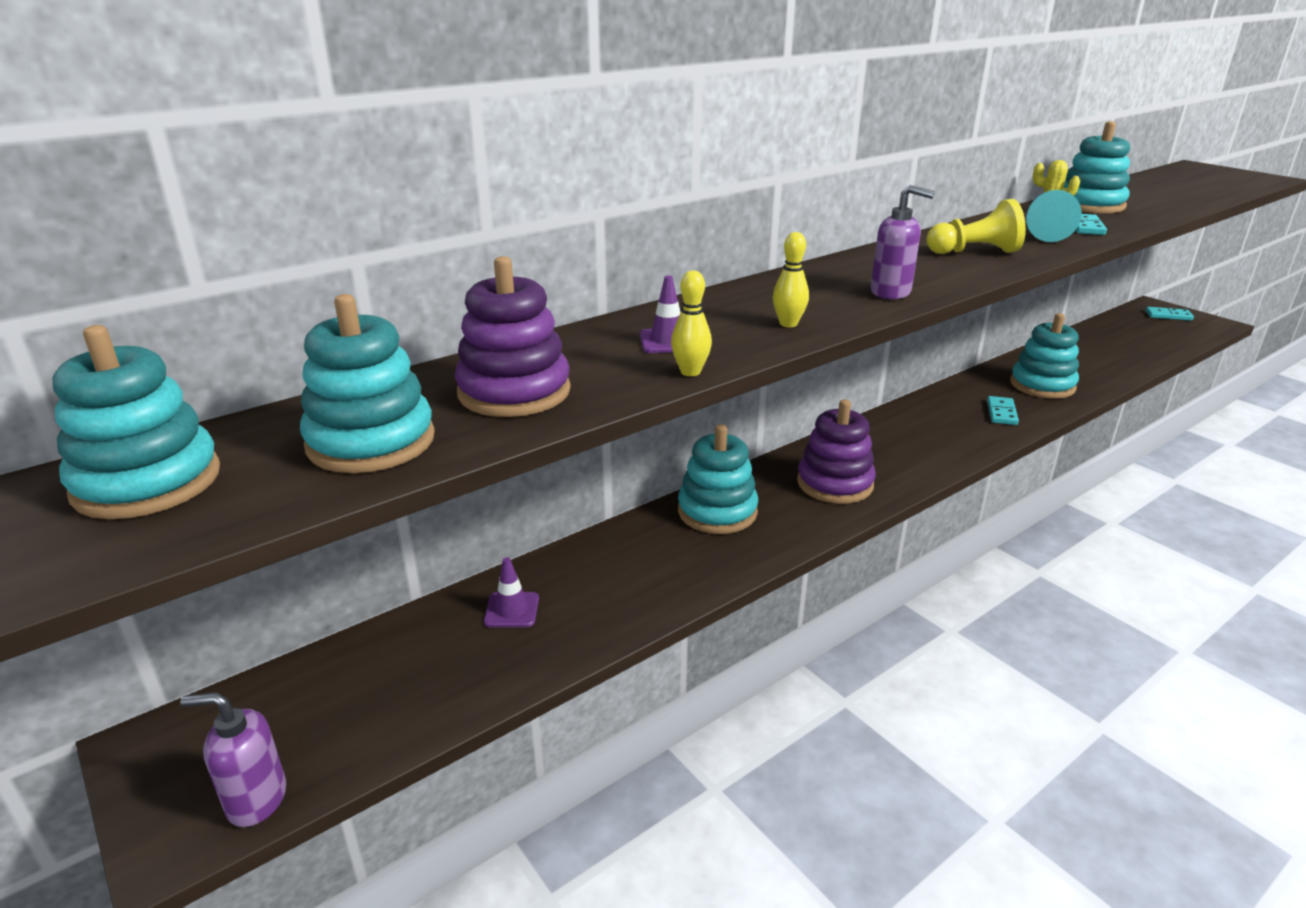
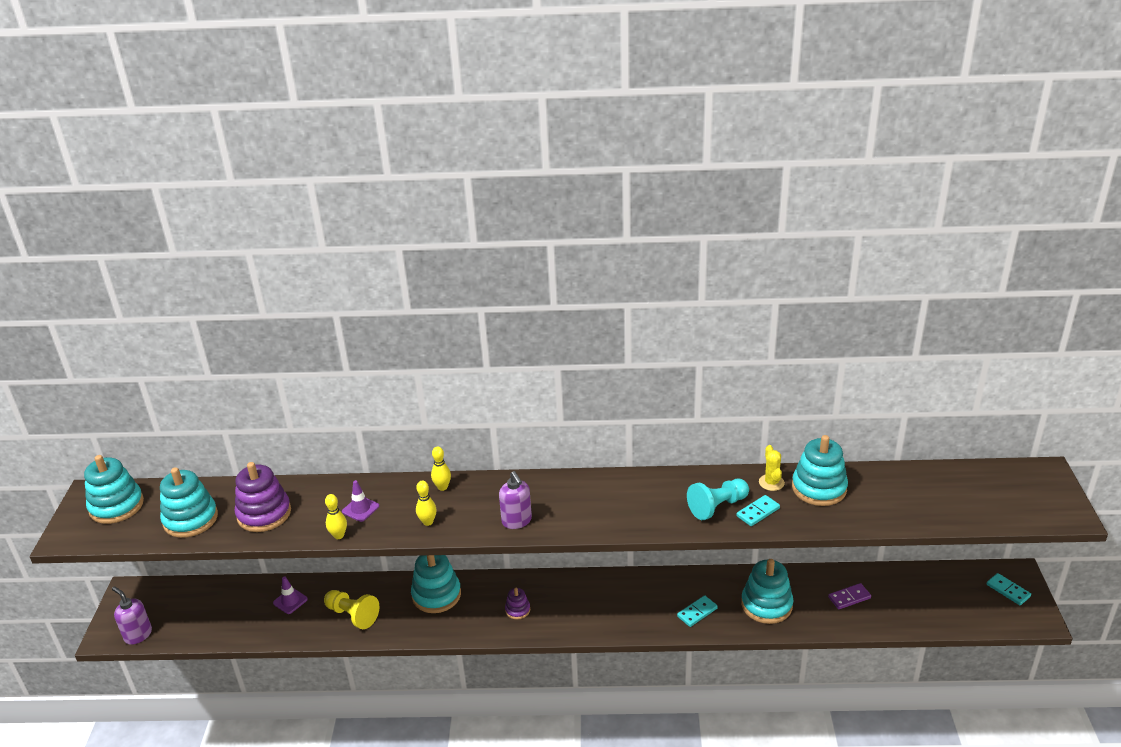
camera: 40 degrees right, 5 degrees up
purple stacking toy [797,399,876,504] -> purple stacking toy [505,588,530,620], size x0.50
yellow pawn [926,199,1026,254] -> yellow pawn moved to [324,590,379,629]
none -> yellow bowling pin [431,446,451,491]
none -> purple domino [828,583,871,609]

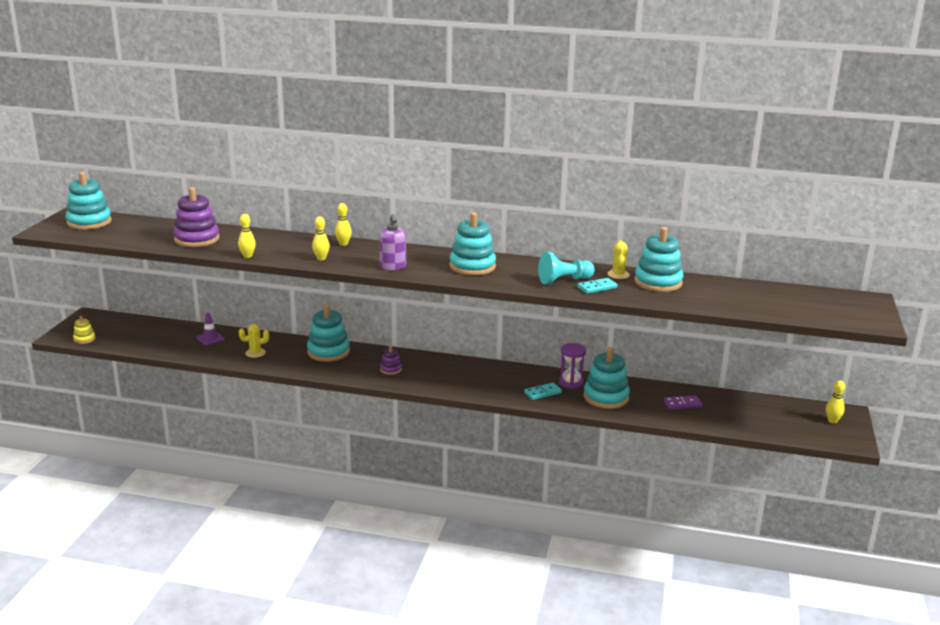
camera: 10 degrees right, 10 degrees down
purple soap dispenser [112,586,152,645] -> yellow stacking toy [73,316,96,344]
turquoise stacking toy [160,467,218,538] -> turquoise stacking toy moved to [450,212,496,275]
yellow pawn [324,590,379,629] -> yellow cactus [239,324,269,358]
purple traffic cone [342,480,379,522] -> none
turquoise domino [986,573,1031,605] -> yellow bowling pin [826,380,845,424]
none -> purple hourglass [559,343,586,389]

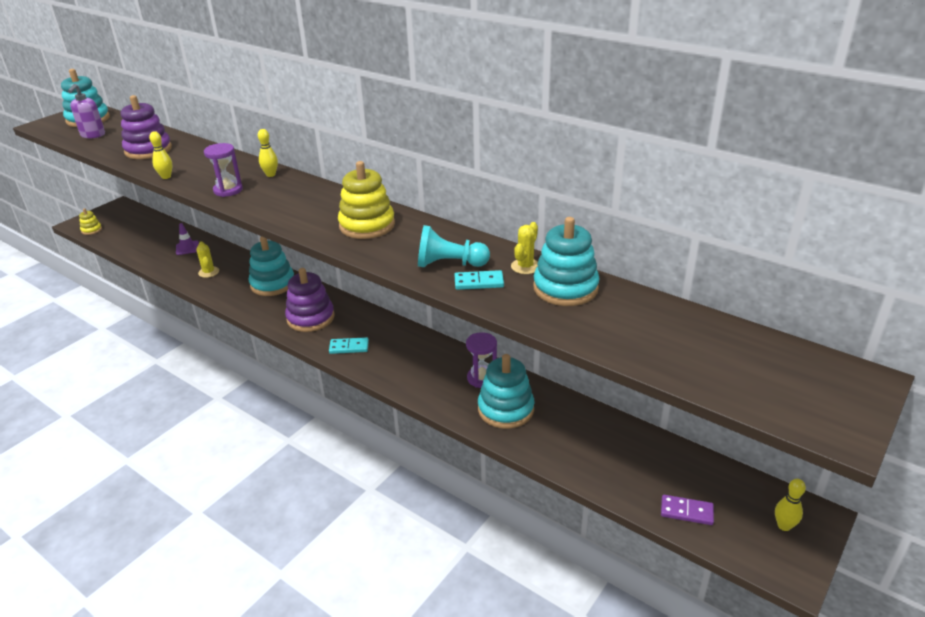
camera: 25 degrees right, 10 degrees up
yellow cactus [239,324,269,358] -> yellow cactus turned 60 degrees clockwise [196,241,219,278]
yellow bowling pin [312,216,330,260] -> purple hourglass [204,143,243,197]
purple soap dispenser [379,214,406,270] -> purple soap dispenser moved to [68,84,105,138]
purple stacking toy [380,345,402,375] -> purple stacking toy [285,268,335,332], size x2.00
turquoise stacking toy [450,212,496,275] -> yellow stacking toy [338,161,395,239]
turquoise domino [524,383,562,400] -> turquoise domino moved to [329,337,369,354]
purple domino [664,395,703,409] -> purple domino moved to [661,495,714,525]

